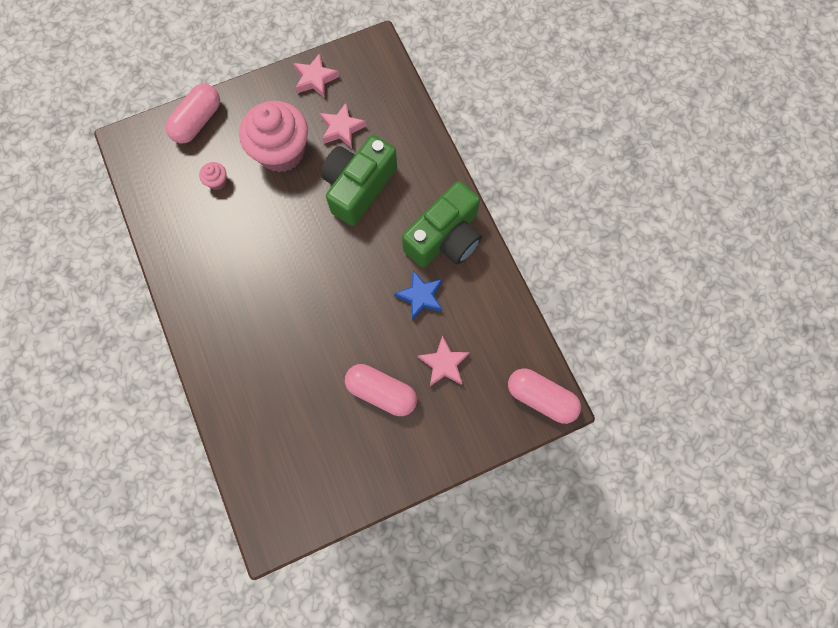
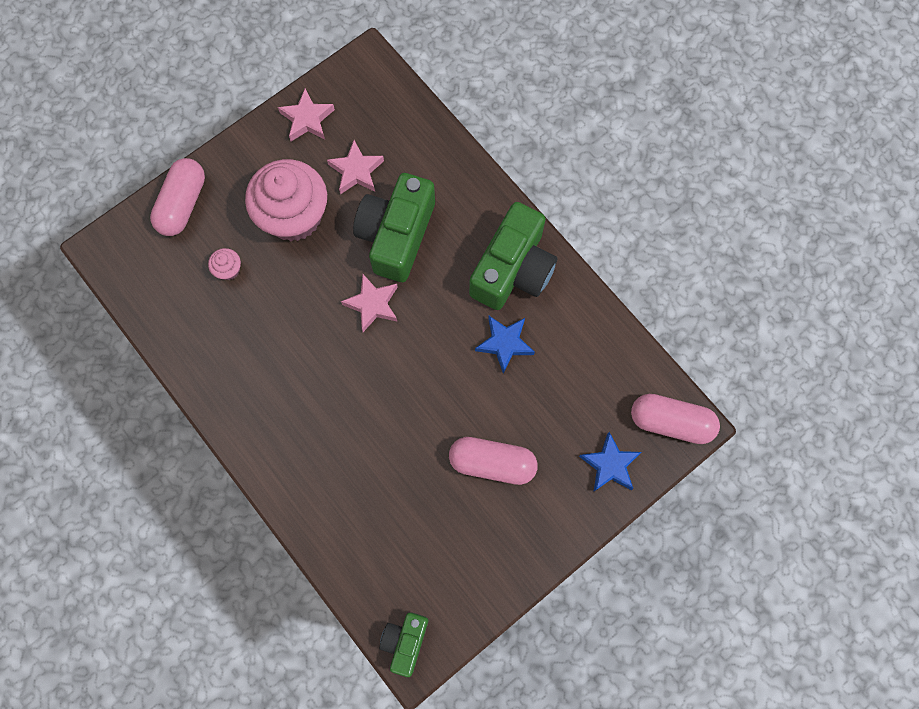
camera: 15 degrees left, 0 degrees up
pink star [418,335,470,386] -> pink star moved to [341,274,398,332]
none -> green camera [379,612,428,677]
none -> blue star [579,432,641,491]

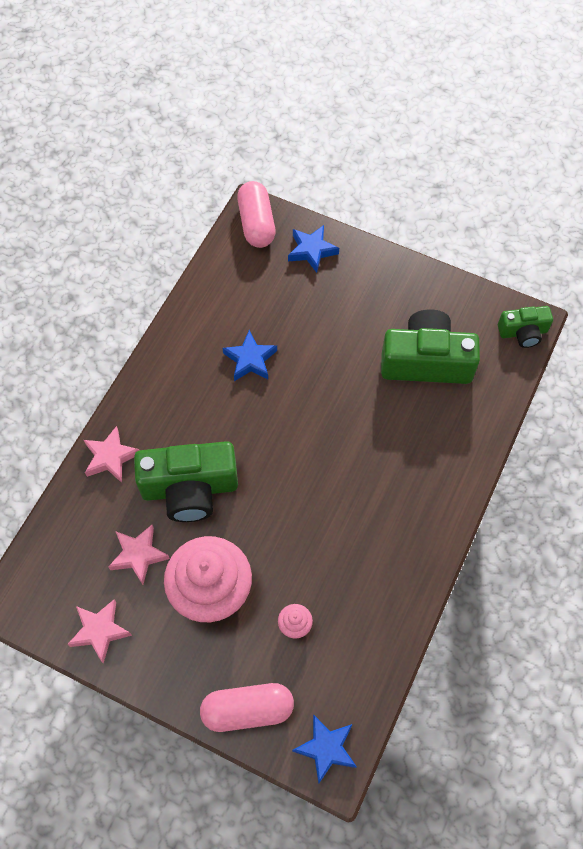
camera: 115 degrees left, 10 degrees down
pink star [341,274,398,332] -> pink star moved to [84,426,140,483]
pink capsule [449,437,538,485] -> none
green camera [469,202,557,310] -> green camera moved to [381,309,480,384]
none -> blue star [292,714,357,784]

